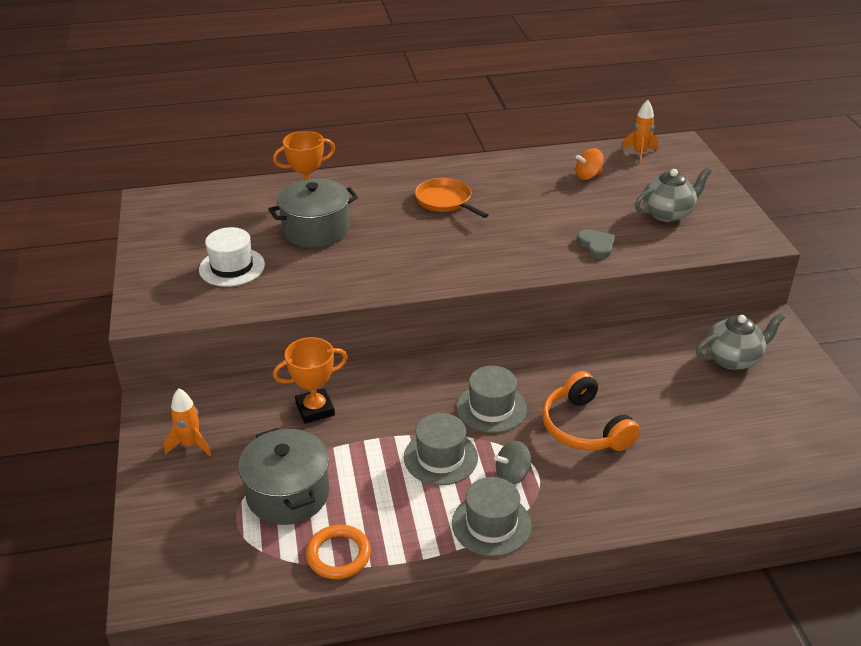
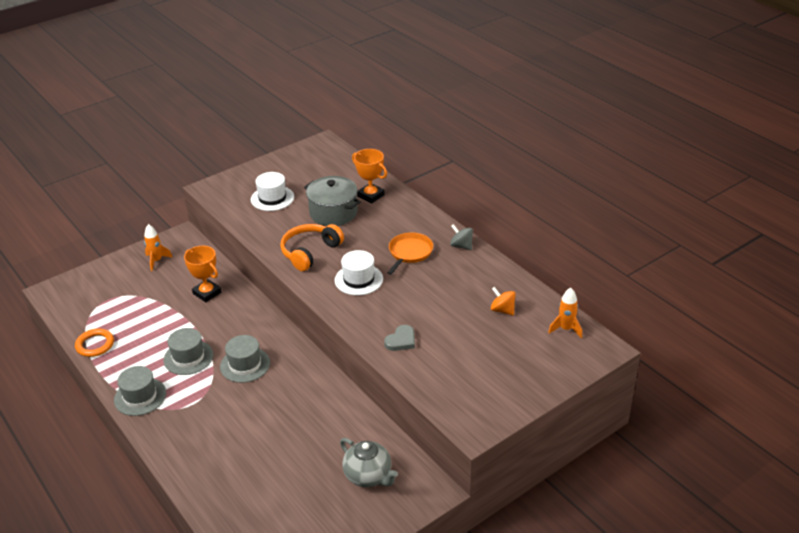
camera: 65 degrees right, 0 degrees up
grey pot [238,428,330,525] -> none
grey spinning top [494,441,531,485] -> grey spinning top moved to [450,224,473,250]
orange headphones [542,371,640,451] -> orange headphones moved to [280,224,344,271]
grey teapot [635,167,712,222] -> none
none -> white hat [335,250,383,295]

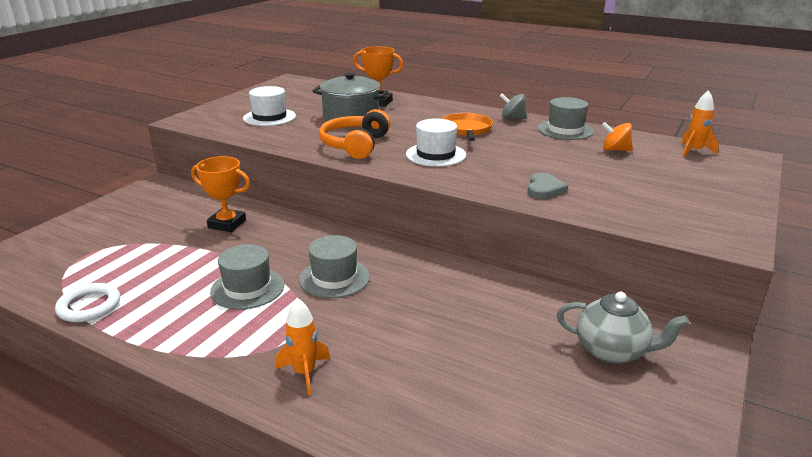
camera: 25 degrees left, 10 degrees down
orange ring [75,329,114,357] -> white ring [55,283,120,322]
grey hat [114,366,166,416] -> grey hat moved to [538,97,594,140]
orange rocket [144,224,173,271] -> orange rocket moved to [275,298,330,395]

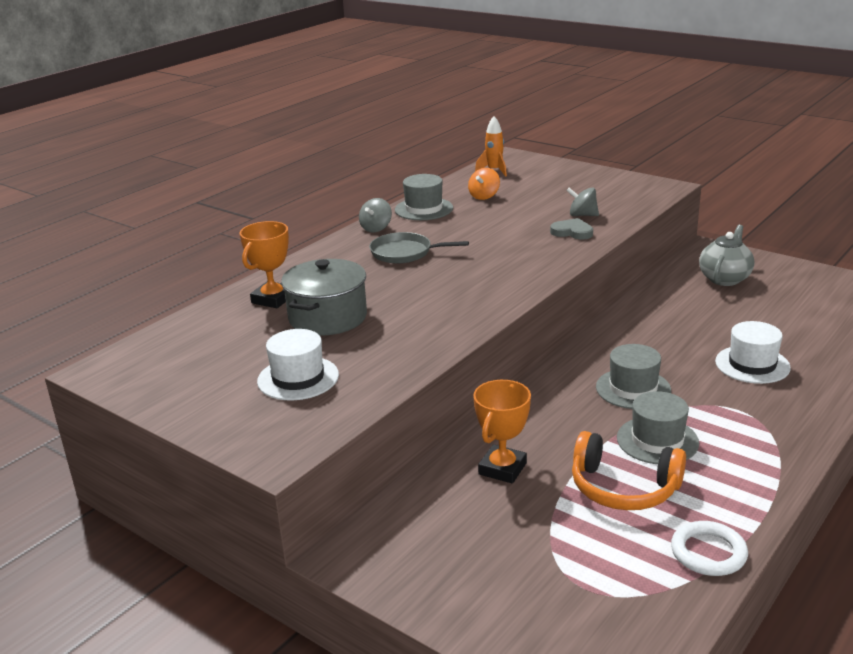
camera: 80 degrees left, 0 degrees up
orange rocket [275,298,330,395] -> none
orange headphones [319,109,390,159] -> orange headphones moved to [572,431,686,510]
white hat [406,118,466,167] -> white hat moved to [715,321,791,384]
orange pan [442,113,493,141] -> grey pan [369,232,469,263]
none -> grey spinning top [566,187,599,216]

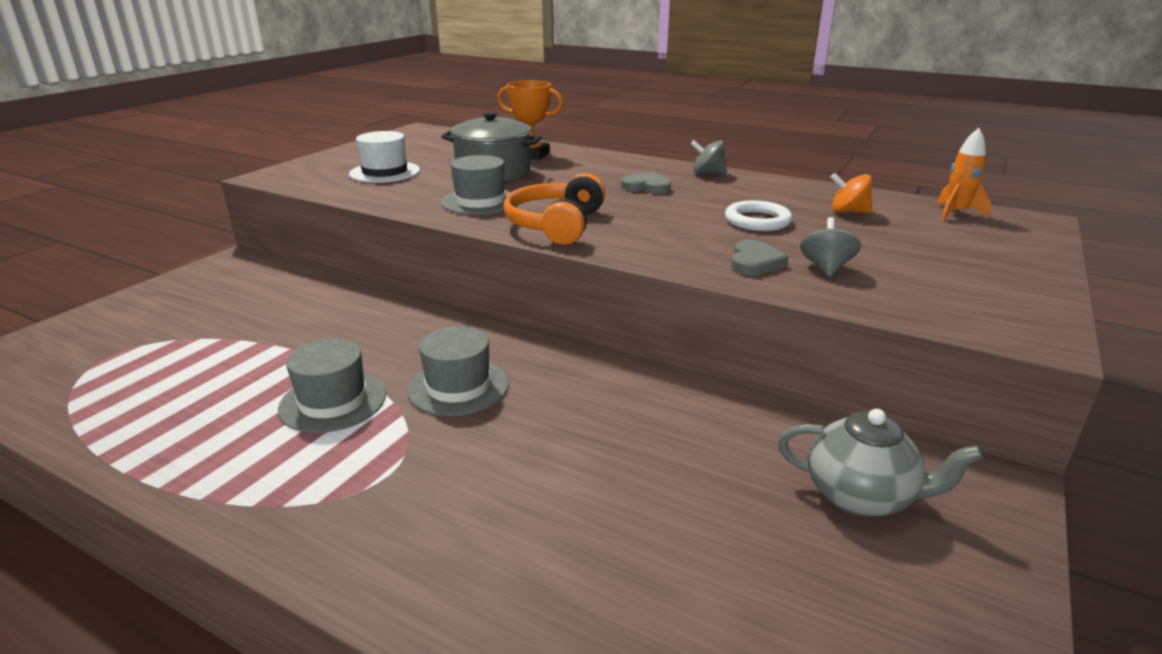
camera: 80 degrees right, 0 degrees up
grey pan [369,232,469,263] -> grey heart [621,172,671,194]
grey hat [395,174,453,220] -> grey hat moved to [441,155,511,215]
orange trophy [473,380,531,483] -> none
orange headphones [572,431,686,510] -> orange headphones moved to [503,173,605,245]
white ring [671,521,748,576] -> white ring moved to [725,200,792,231]
white hat [715,321,791,384] -> none

